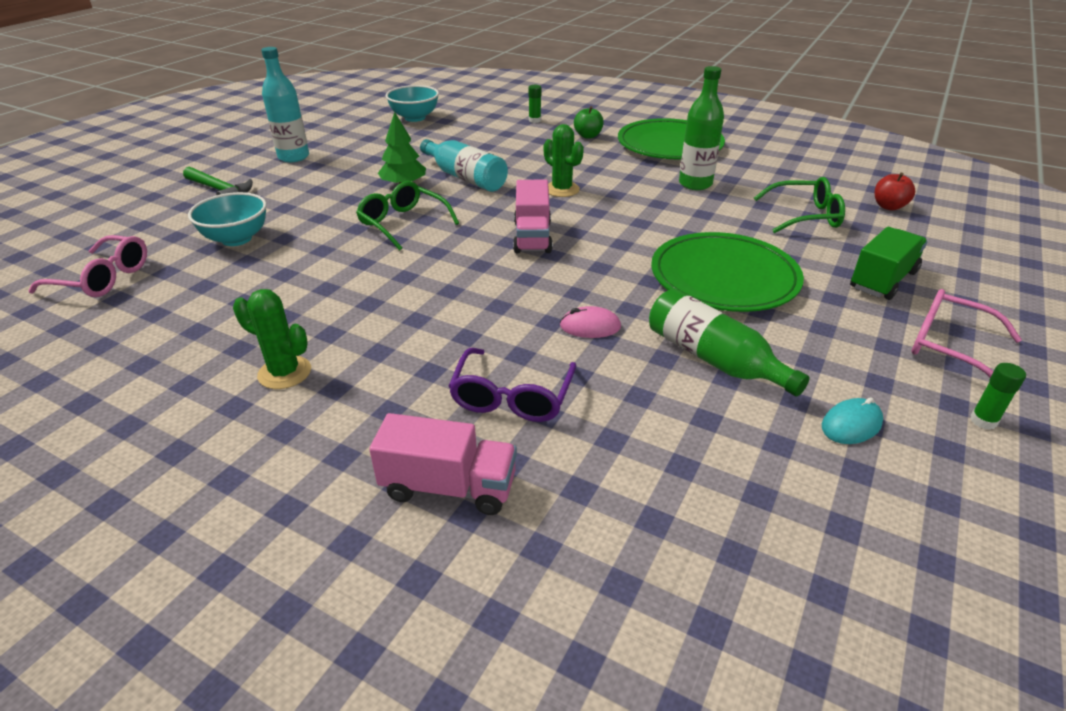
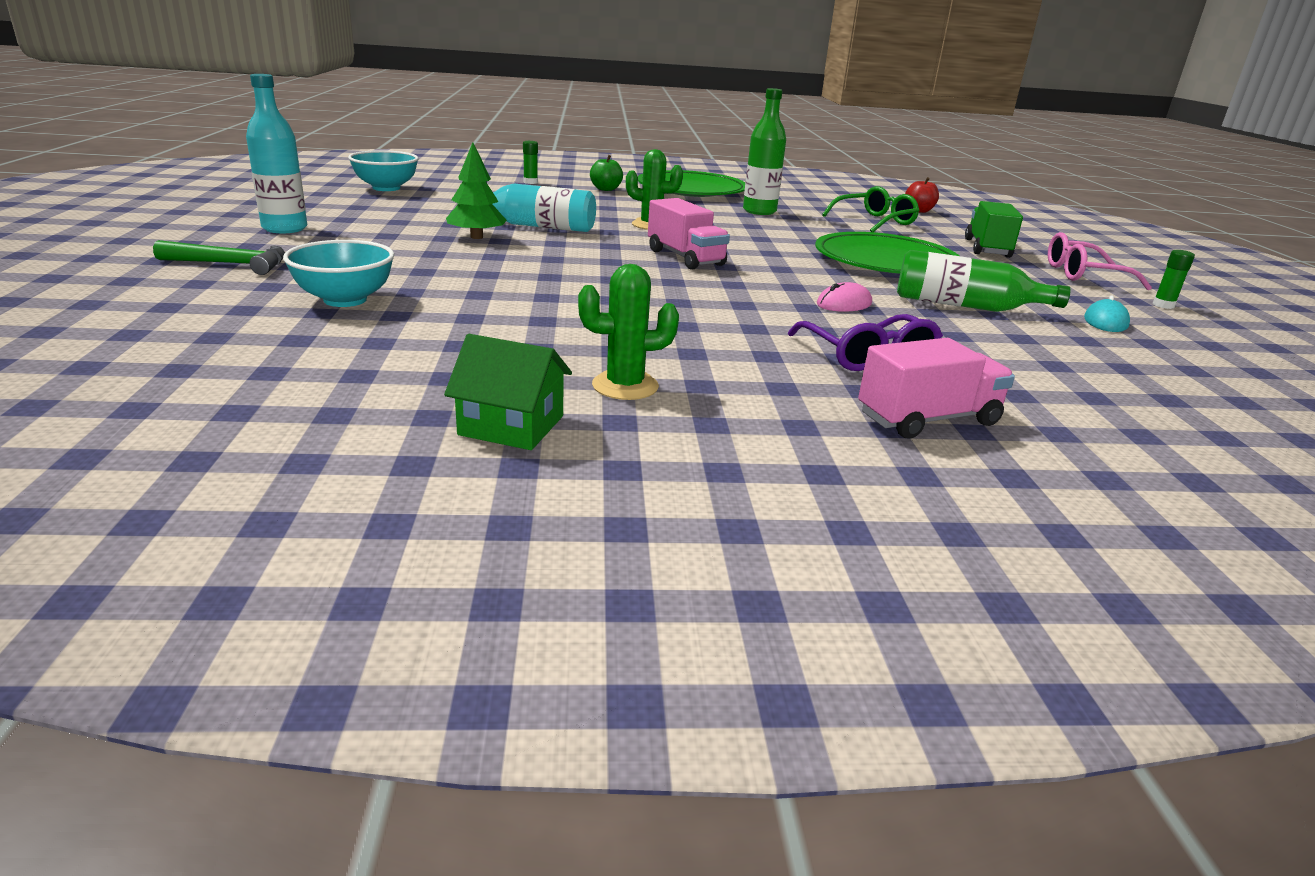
camera: 35 degrees left, 10 degrees down
pink glasses [28,235,147,297] -> none
green glasses [356,181,459,251] -> none
none -> green house [444,334,572,450]

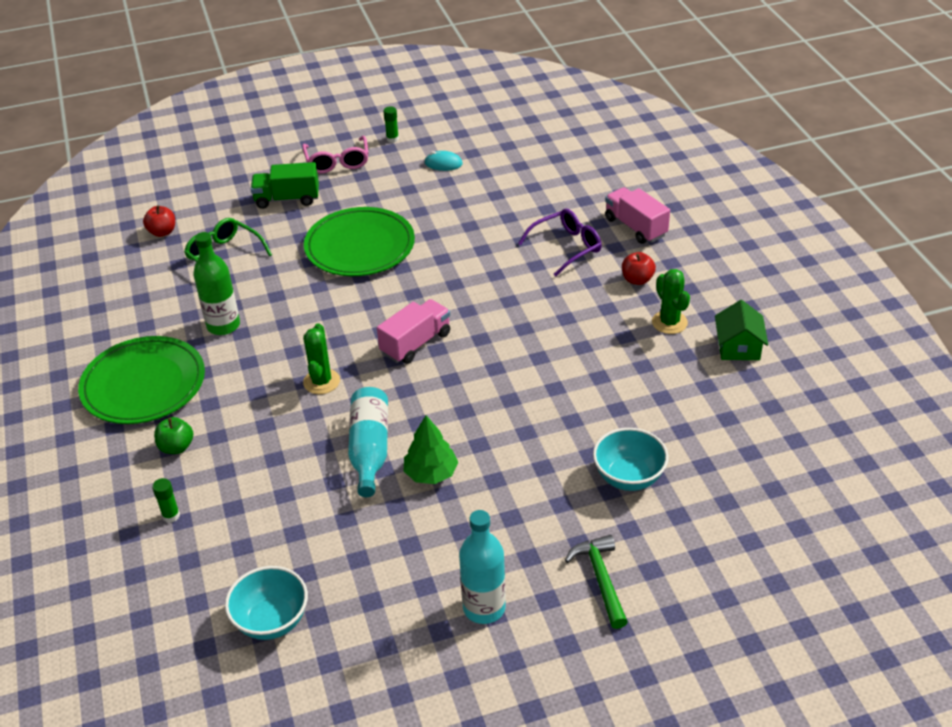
camera: 100 degrees left, 15 degrees up
pink mouse [817,282,872,312] -> none
green bottle [897,250,1071,312] -> none
none -> red apple [622,252,656,285]

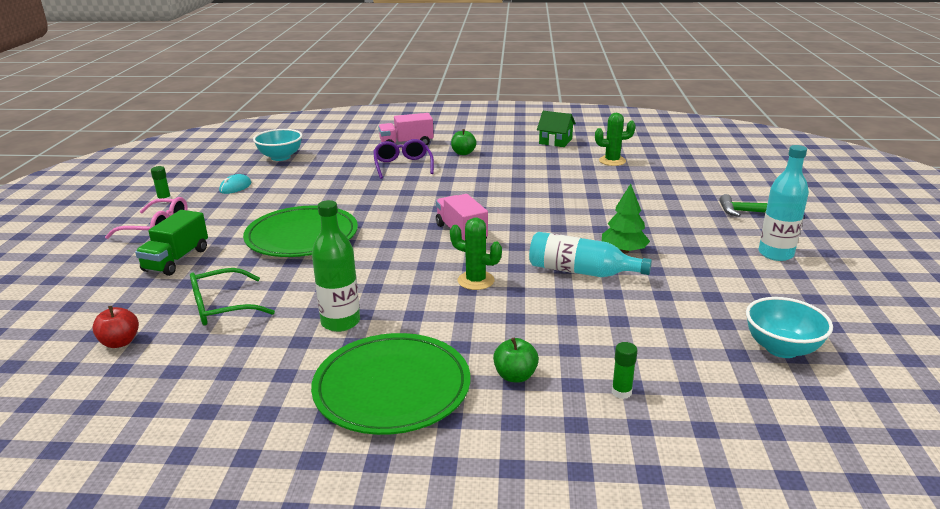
camera: 70 degrees left, 15 degrees down
turquoise bowl [593,428,669,491] -> turquoise bowl moved to [253,129,302,161]
red apple [622,252,656,285] -> green apple [451,129,477,155]
green cactus [652,269,690,334] -> green cactus moved to [595,113,636,166]

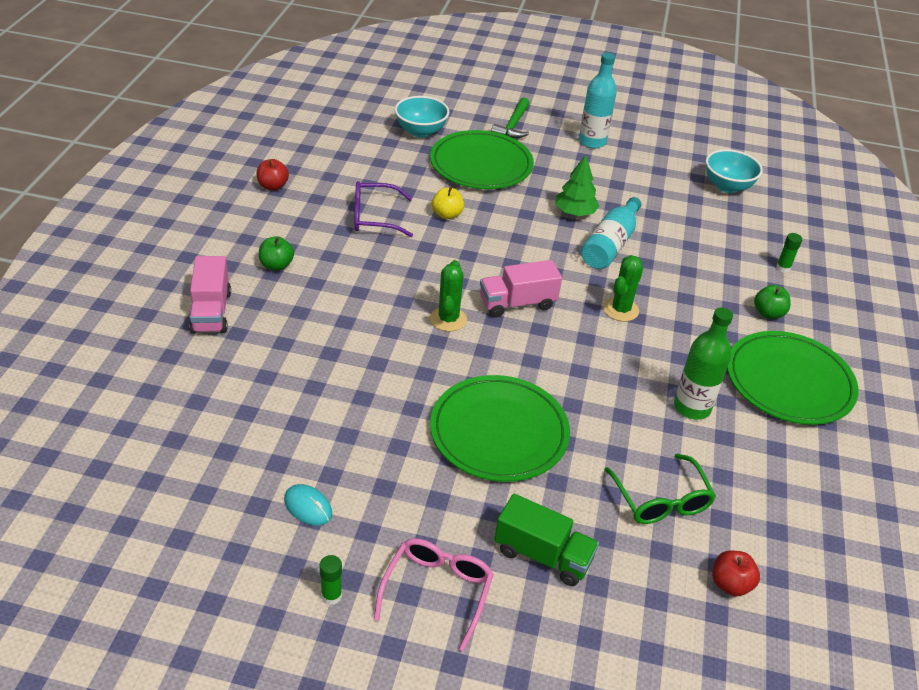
camera: 85 degrees left, 15 degrees up
turquoise bowl [253,129,302,161] -> turquoise bowl moved to [395,96,449,138]
purple glasses [373,139,434,179] -> purple glasses moved to [354,181,413,237]
green house [537,111,576,147] -> red apple [256,159,289,191]
green cactus [595,113,636,166] -> green cactus moved to [430,260,467,332]
none -> green plate [430,130,534,189]
none -> yellow apple [432,187,464,219]

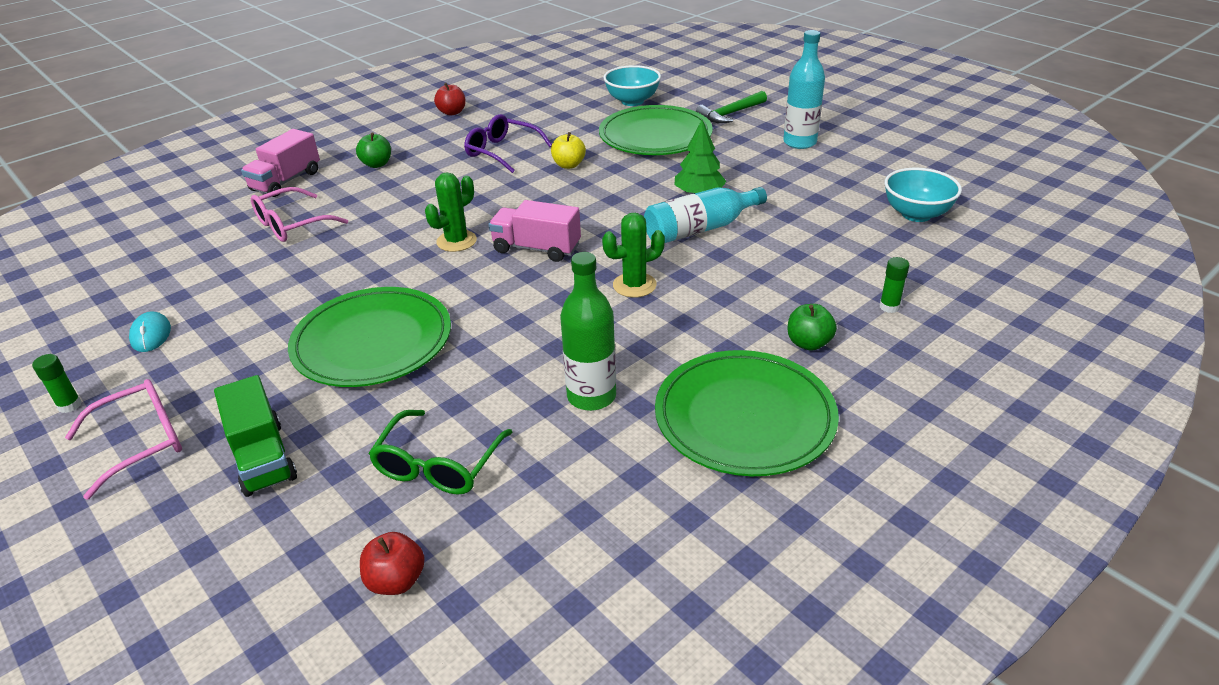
camera: 40 degrees right, 5 degrees down
none -> pink glasses [251,187,348,242]

